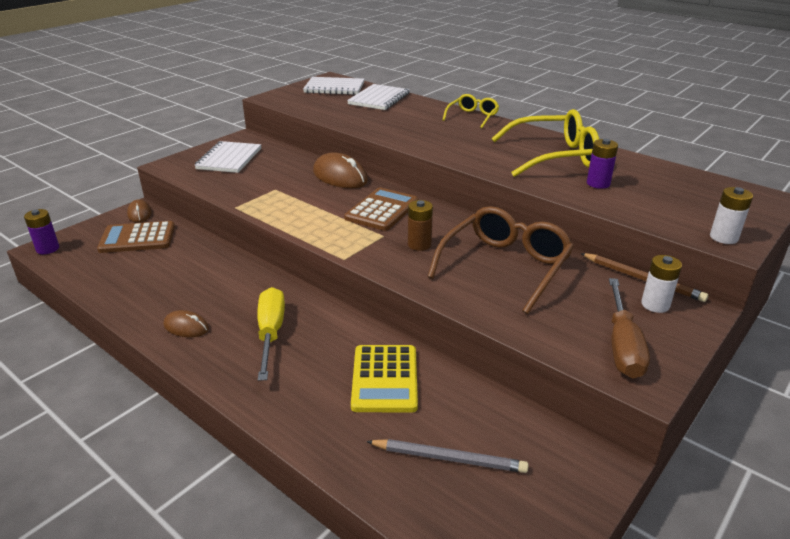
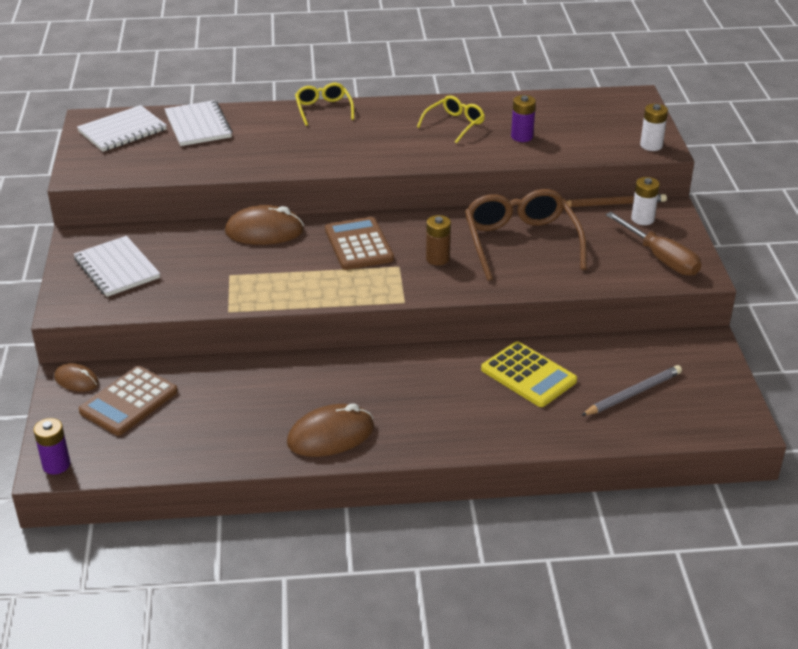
camera: 45 degrees left, 5 degrees up
brown mouse [164,310,209,337] -> brown mouse [287,403,374,457], size x1.75
yellow screwdriver [257,287,285,381] -> none
yellow glasses [491,109,599,177] -> yellow glasses [417,95,485,143], size x0.55

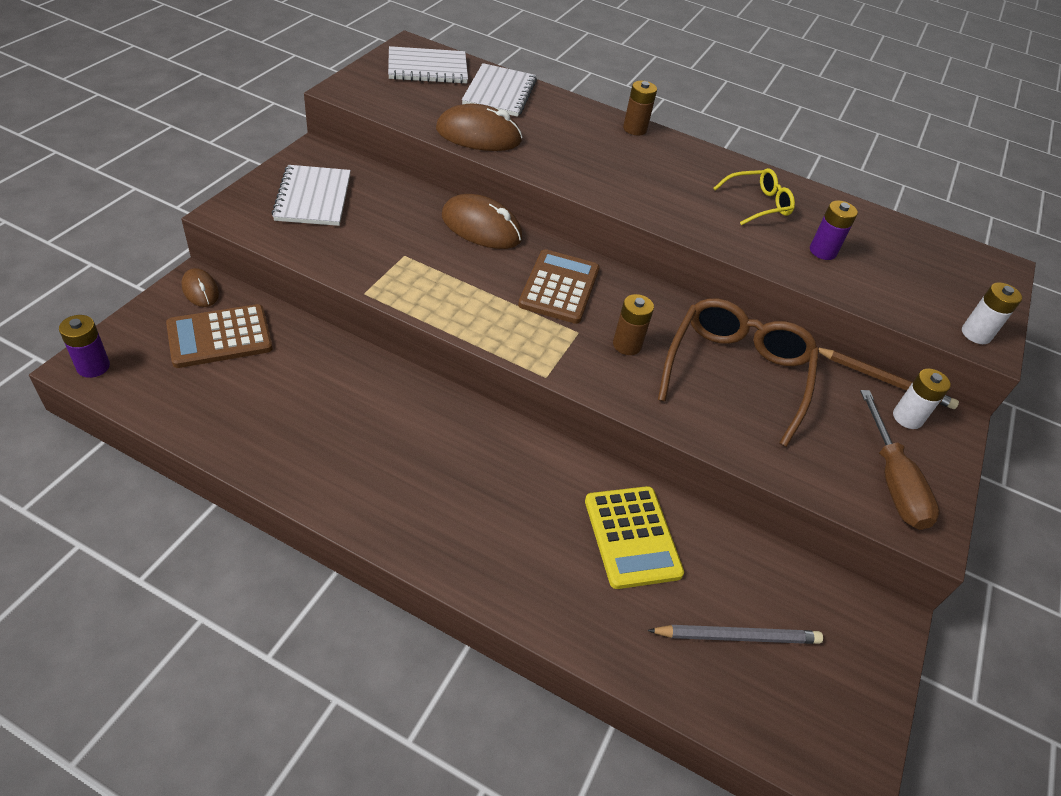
camera: 25 degrees right, 10 degrees up
brown mouse [287,403,374,457] -> brown mouse moved to [436,104,523,151]
yellow glasses [295,83,354,126] -> brown battery [623,81,657,136]

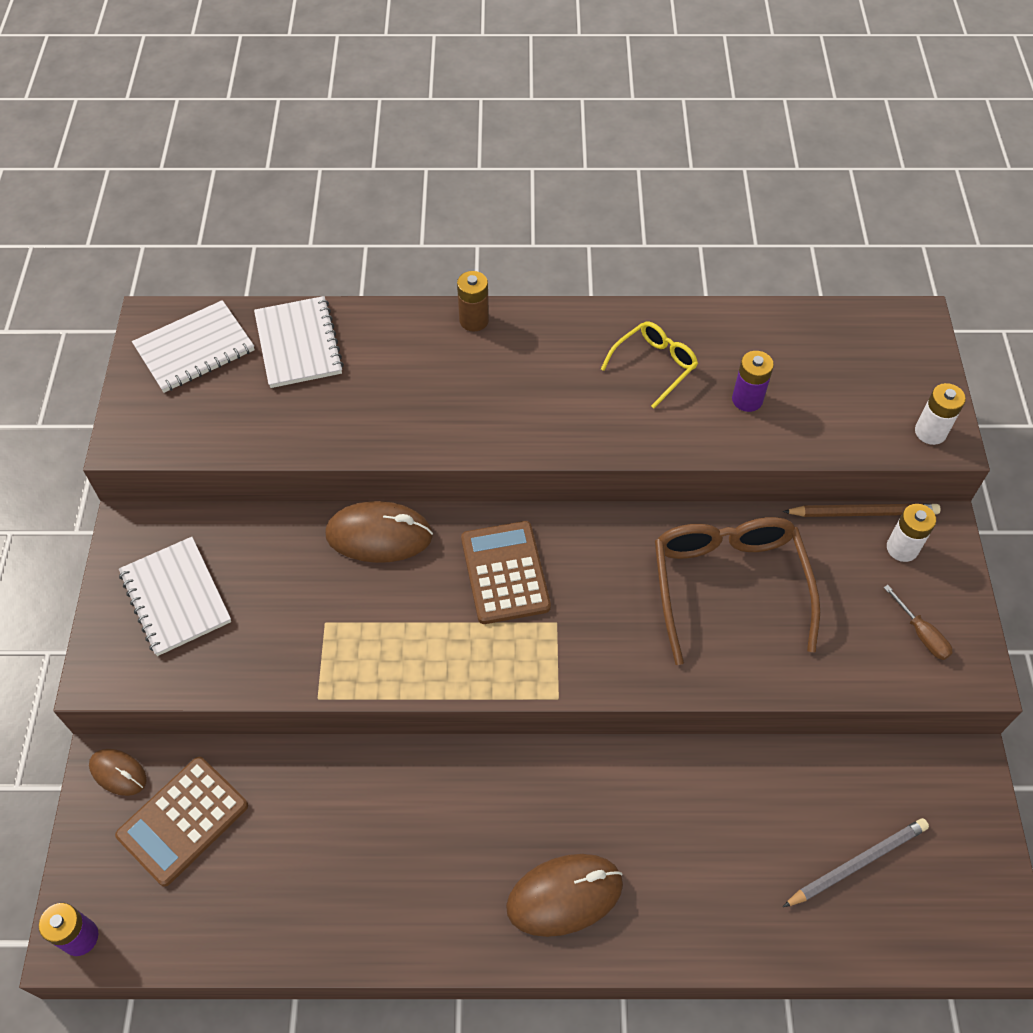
camera: 20 degrees left, 10 degrees up
brown mouse [436,104,523,151] -> brown mouse moved to [506,854,623,937]
yellow calculator [585,486,684,589] -> none
brown battery [613,294,654,355] -> none
brown screwdriver [860,390,940,530] -> brown screwdriver [883,585,953,660], size x0.54

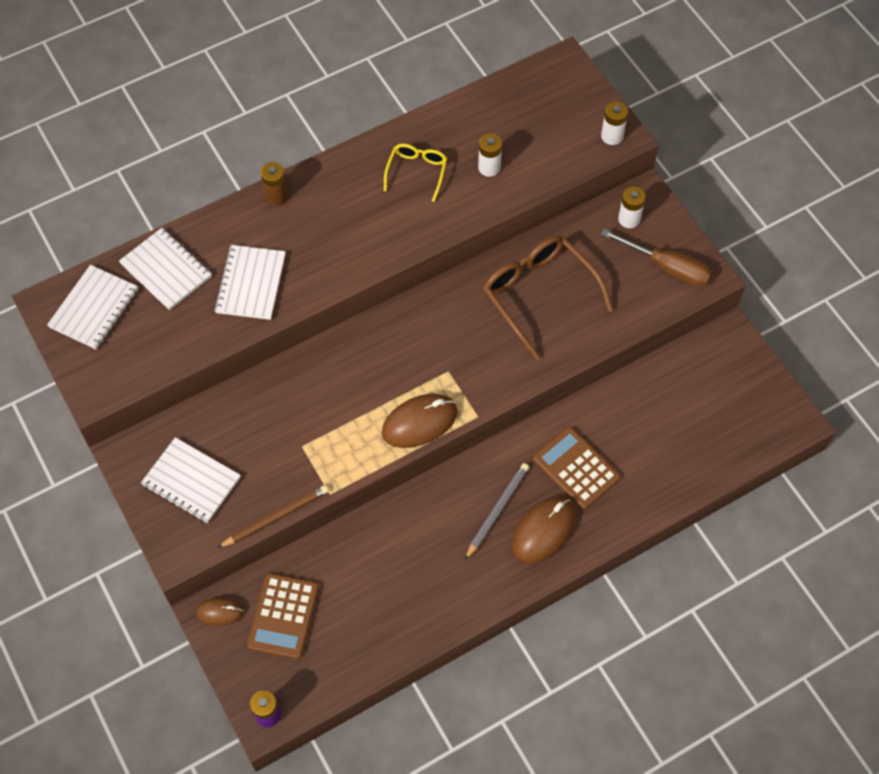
camera: 30 degrees left, 5 degrees up
brown mouse [325,501,433,563] -> brown mouse moved to [382,394,458,448]
brown calculator [461,521,551,624] -> brown calculator moved to [533,427,621,510]
purple battery [732,351,774,412] -> white battery [478,133,502,177]
brown pencil [783,503,940,517] -> brown pencil moved to [218,485,329,548]
grey pencil [783,818,929,907] -> grey pencil moved to [465,463,529,560]
brown screwdriver [883,585,953,660] -> brown screwdriver [601,229,712,287], size x1.85
none -> white notebook [214,245,286,320]

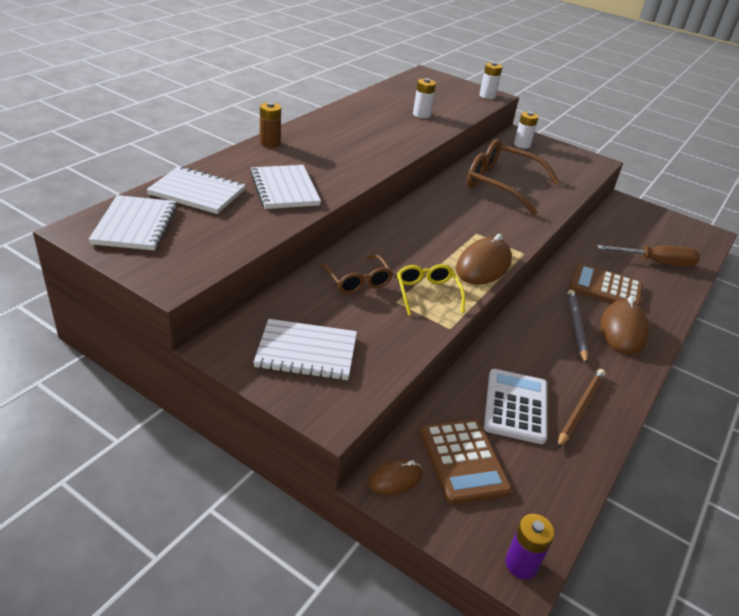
camera: 30 degrees left, 25 degrees down
brown pencil [218,485,329,548] -> brown pencil moved to [557,369,606,449]
yellow glasses [384,144,447,202] -> yellow glasses moved to [397,264,465,315]
brown screwdriver [601,229,712,287] -> brown screwdriver moved to [597,245,700,267]
none -> brown glasses [320,255,393,294]
none -> white calculator [484,369,547,444]

